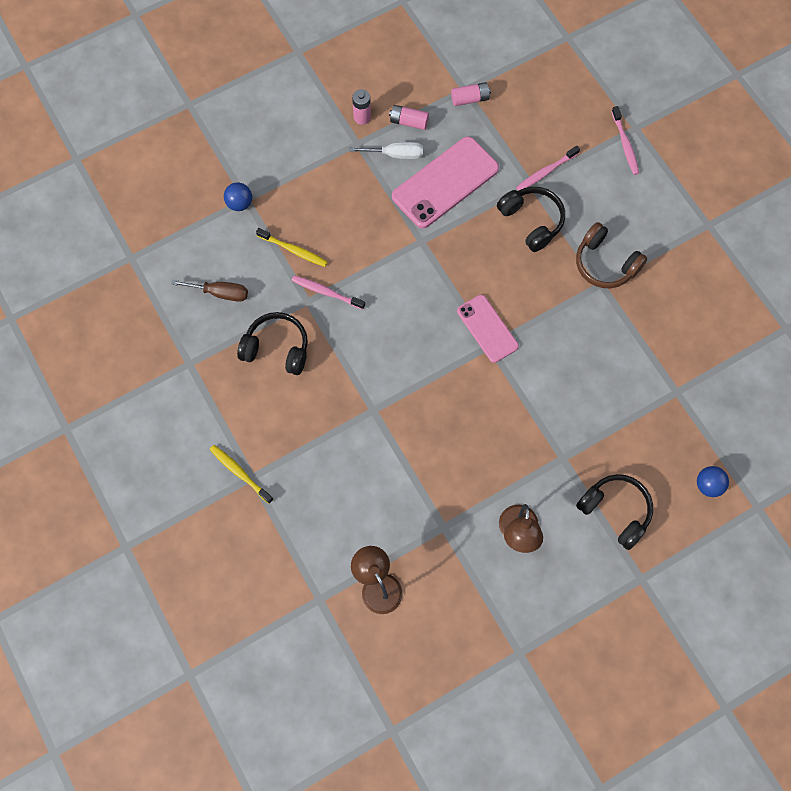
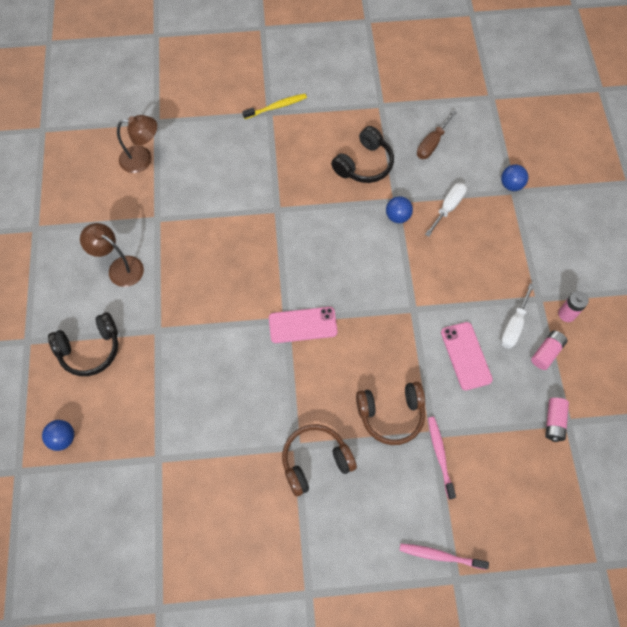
camera: 115 degrees right, 5 degrees down
yellow toothbrush [256,228,328,267] -> white screwdriver [425,183,467,237]
pink toothbrush [291,275,365,310] -> blue ball [386,196,413,223]
pink phone [392,136,499,228] -> pink phone [441,322,493,391], size x0.62
black headphones [497,187,565,252] -> brown headphones [356,382,425,445]

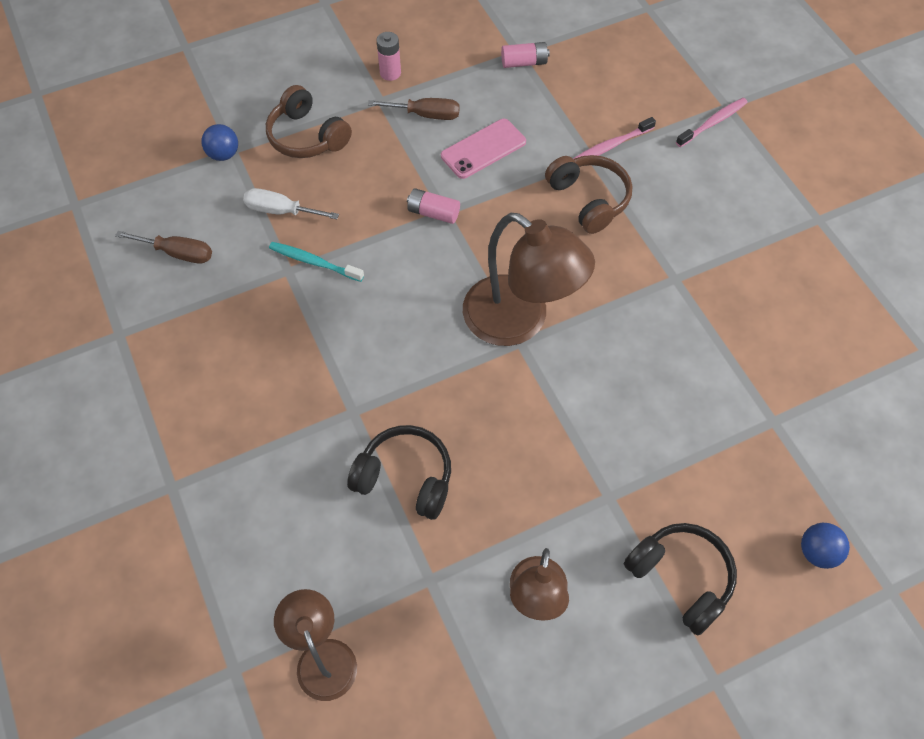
camera: 110 degrees left, 5 degrees down
yellow toothbrush [242,94,307,119] -> none
pink phone [269,307,338,343] -> brown lamp [463,213,595,346]
brown headphones [282,424,357,497] -> brown headphones moved to [266,85,352,158]
black headphones [331,126,394,183] -> black headphones moved to [347,425,451,520]
blue ball [386,196,413,223] -> turquoise toothbrush [269,242,364,282]
pink toothbrush [399,543,489,570] -> pink toothbrush turned 120 degrees counterclockwise [676,98,748,147]
white screwdriver [501,283,535,349] -> brown screwdriver [368,98,460,120]
pink battery [531,330,568,370] -> pink battery moved to [407,188,460,224]

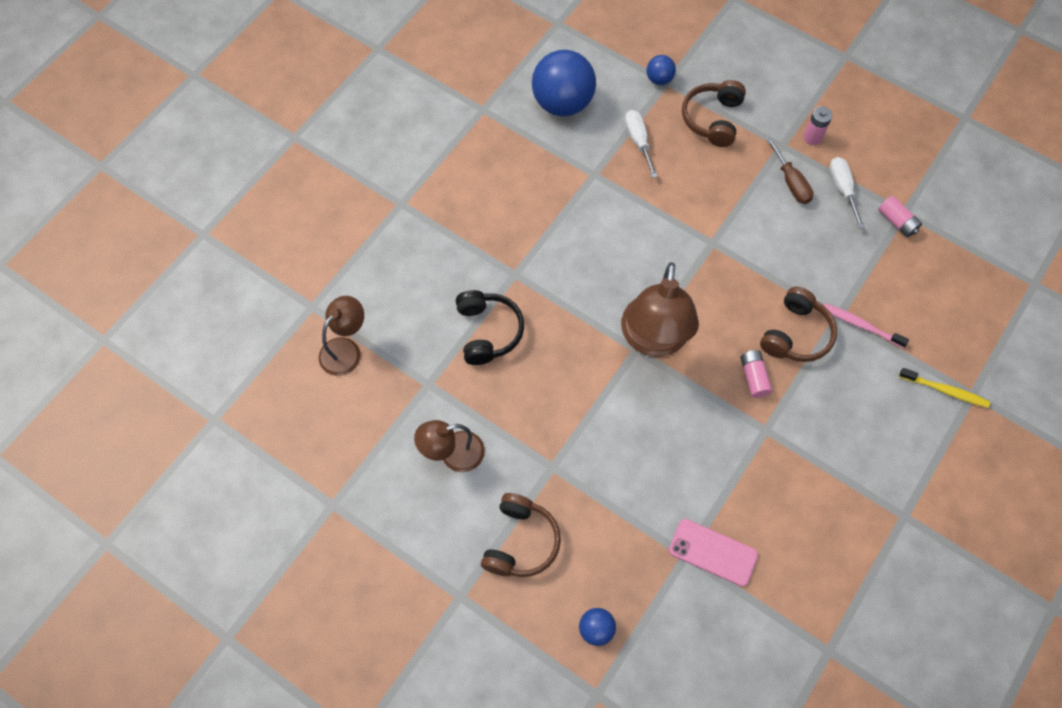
camera: 60 degrees right, 5 degrees up
brown screwdriver [115,231,212,264] -> blue ball [532,50,596,116]
turquoise toothbrush [269,242,364,282] -> none
pink battery [407,188,460,224] -> pink battery moved to [740,350,772,398]
pink phone [441,119,526,179] -> pink phone moved to [669,519,758,586]
black headphones [624,523,737,635] -> brown headphones [481,493,561,577]
pink toothbrush [676,98,748,147] -> yellow toothbrush [899,368,990,408]
none -> white screwdriver [829,157,865,229]

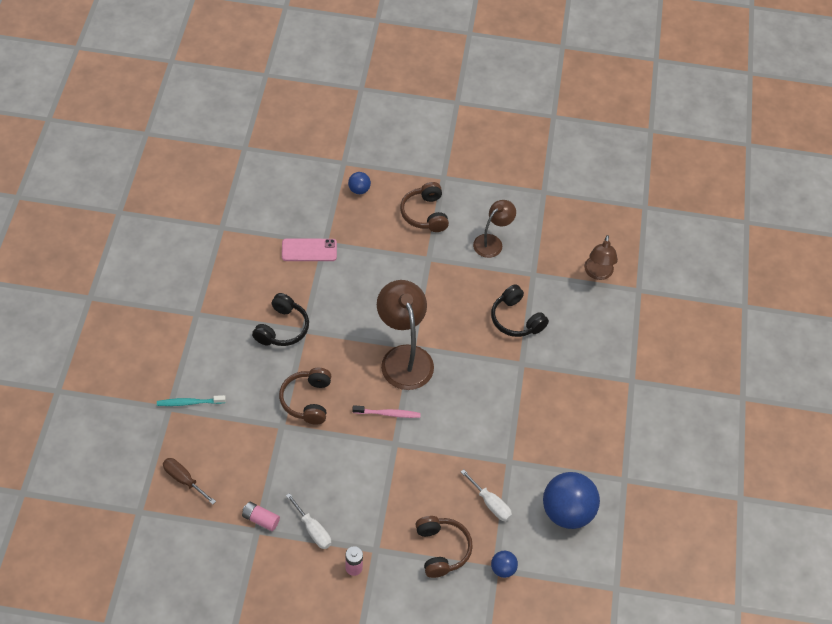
camera: 150 degrees right, 10 degrees down
pink battery [740,350,772,398] -> none
brown screwdriver [767,138,814,204] -> brown screwdriver moved to [163,458,216,504]
pink toothbrush [824,303,909,348] -> pink toothbrush moved to [352,405,421,418]
yellow toothbrush [899,368,990,408] -> turquoise toothbrush [157,395,226,406]
none -> black headphones [252,293,309,346]

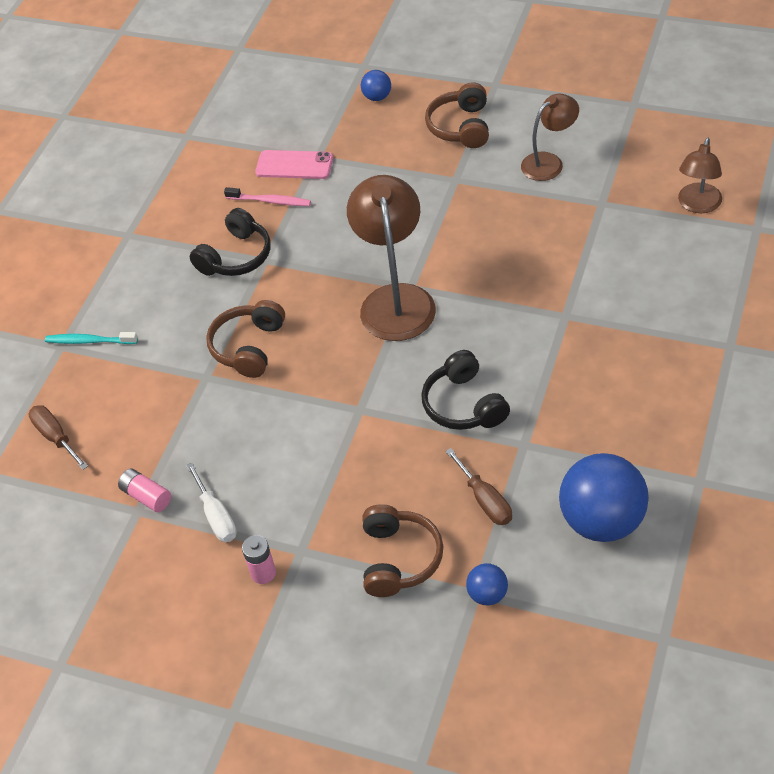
camera: 20 degrees right, 5 degrees down
pink toothbrush [352,405,421,418] -> pink toothbrush moved to [224,187,311,206]
white screwdriver [461,469,512,521] -> brown screwdriver [445,448,512,525]
black headphones [491,284,549,337] -> black headphones moved to [421,350,510,430]

